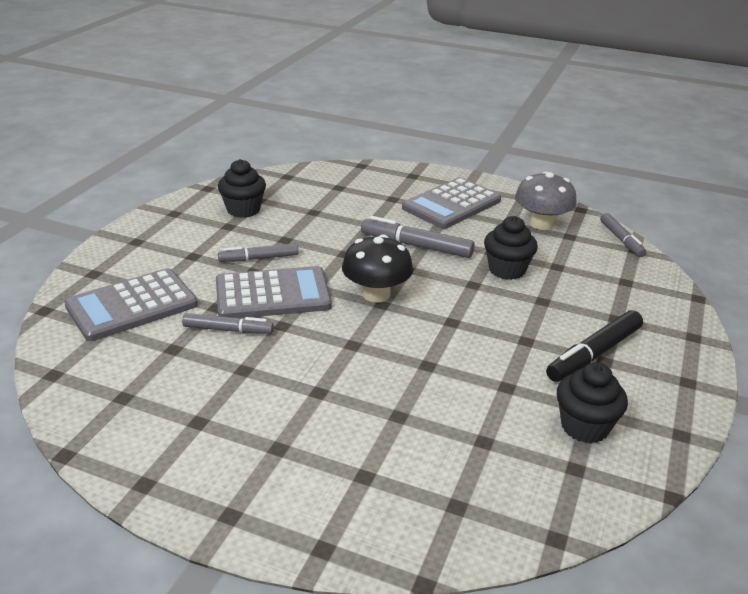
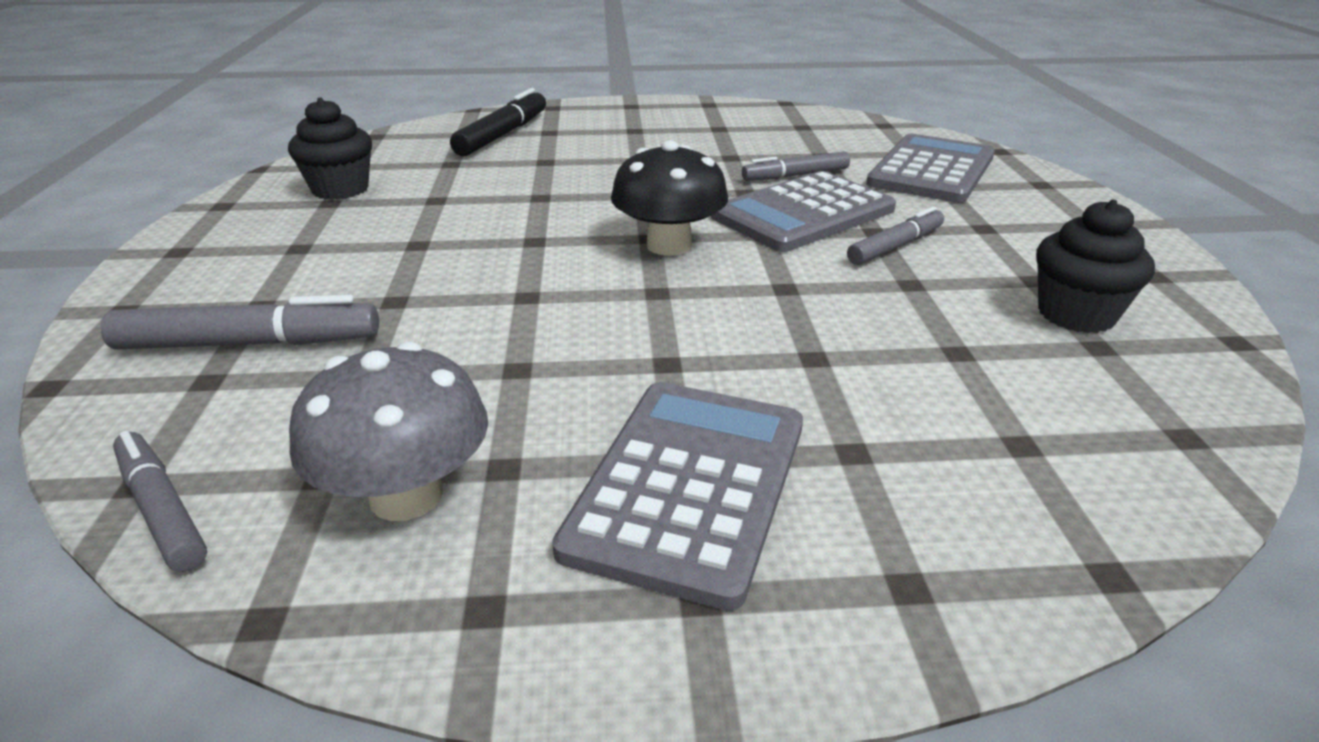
camera: 155 degrees right, 0 degrees up
grey marker [361,216,475,258] -> grey marker moved to [101,295,379,349]
black cupcake [484,216,538,280] -> none
black marker [546,310,643,382] -> black marker moved to [450,88,546,156]

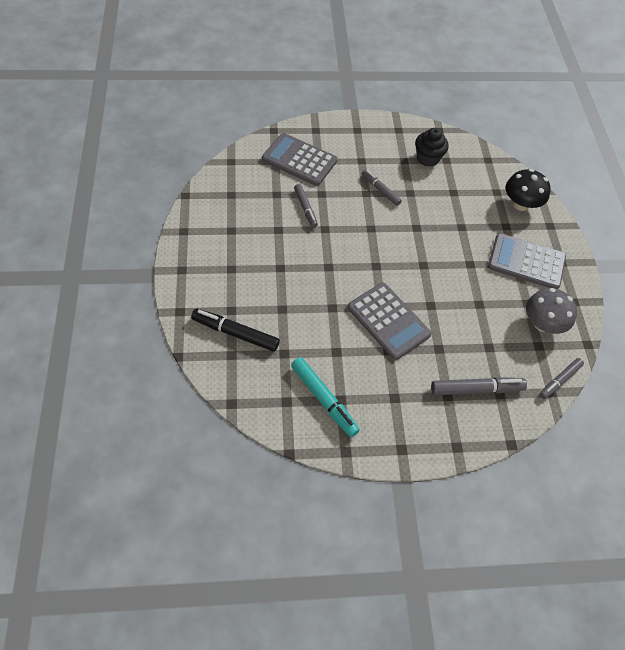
camera: 95 degrees left, 25 degrees up
grey marker [101,295,379,349] -> grey marker turned 90 degrees clockwise [431,377,527,395]
black cupcake [288,98,372,200] -> turquoise marker [291,357,360,437]
black mushroom [611,140,728,256] -> black mushroom moved to [506,169,551,211]
grey calculator [711,171,896,252] -> grey calculator moved to [347,283,432,360]

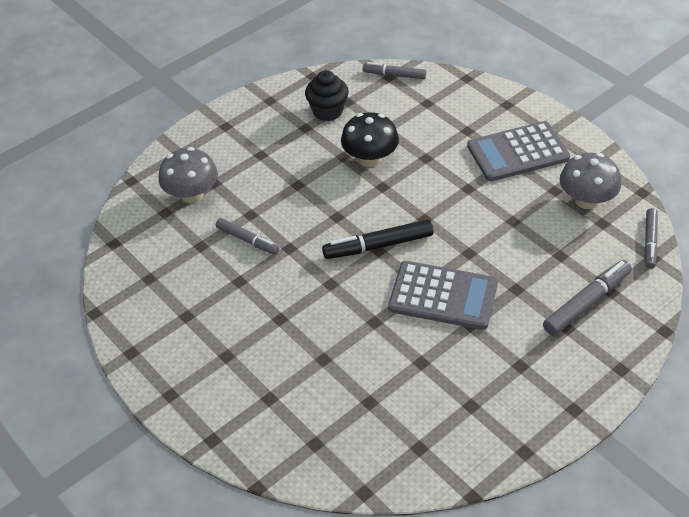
camera: 30 degrees left, 10 degrees down
black marker [191,309,280,352] -> black marker moved to [322,219,433,259]
grey calculator [262,133,338,186] -> grey mushroom [158,147,218,203]
turquoise marker [291,357,360,437] -> none
grey marker [362,169,402,206] -> grey marker moved to [362,62,426,79]
black mushroom [506,169,551,211] -> black mushroom moved to [341,112,399,167]

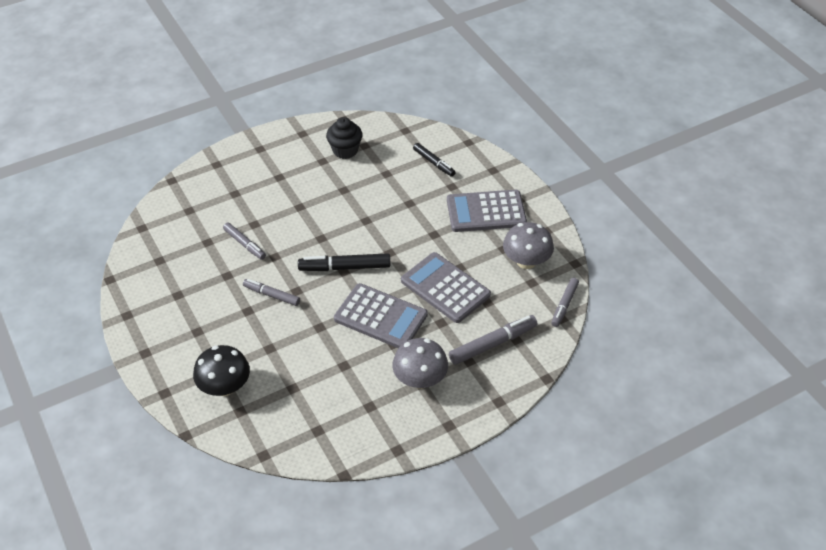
camera: 10 degrees right, 0 degrees up
grey mushroom [158,147,218,203] -> grey mushroom moved to [392,338,448,389]
black mushroom [341,112,399,167] -> black mushroom moved to [193,345,250,396]
grey marker [362,62,426,79] -> grey marker moved to [243,279,300,306]
none -> grey calculator [401,252,491,323]
none -> black marker [413,143,456,177]

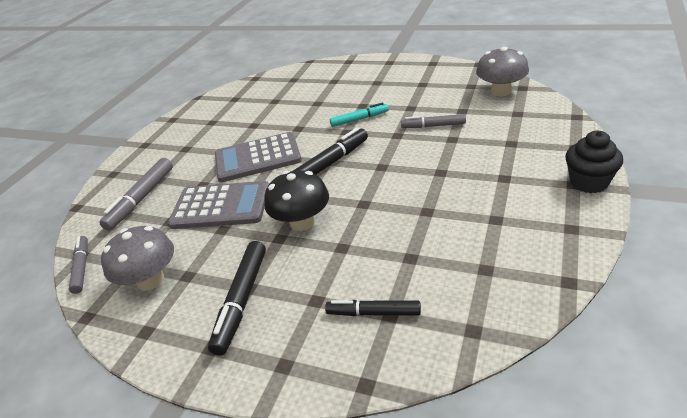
camera: 145 degrees right, 10 degrees down
black mushroom [193,345,250,396] -> black mushroom moved to [264,170,329,231]
grey marker [243,279,300,306] -> turquoise marker [330,102,389,127]
black cupcake [326,117,362,159] -> black cupcake moved to [565,131,623,193]
grey mushroom [392,338,448,389] -> grey mushroom moved to [476,47,529,97]
grey calculator [447,190,527,232] -> black marker [208,241,266,356]

